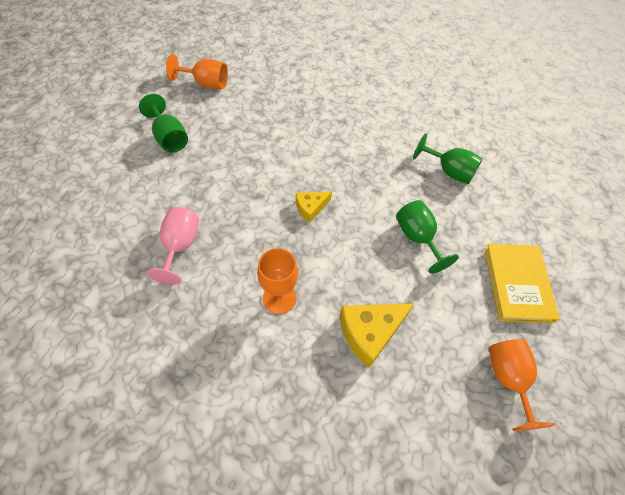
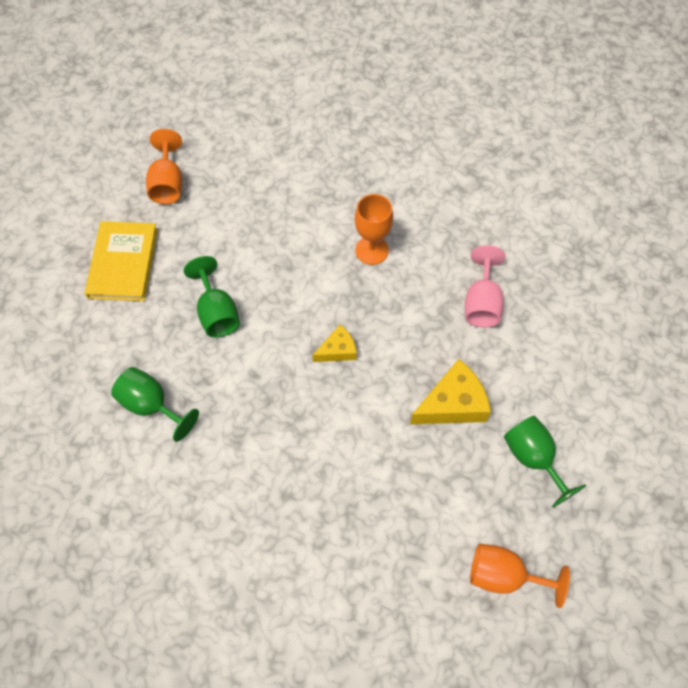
camera: 175 degrees left, 5 degrees up
yellow cheese [339,303,415,367] -> yellow cheese moved to [410,359,491,424]

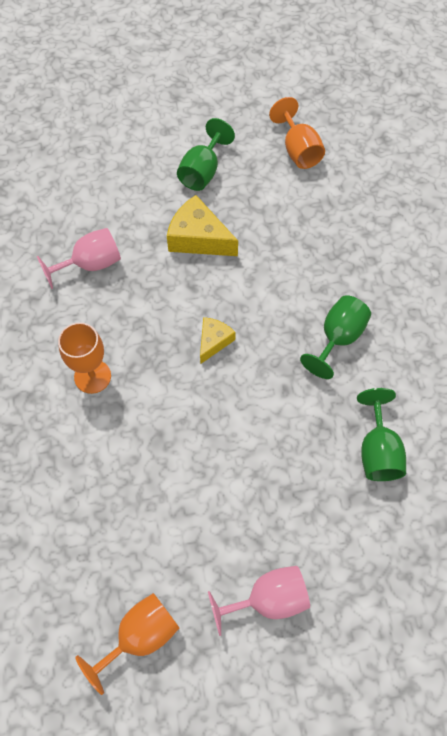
camera: 125 degrees left, 0 degrees up
yellow book [85,221,158,301] -> pink goblet [208,566,310,636]
green goblet [184,256,240,338] -> green goblet moved to [300,295,371,379]
yellow cheese [312,325,357,362] -> yellow cheese turned 90 degrees clockwise [200,317,236,364]

